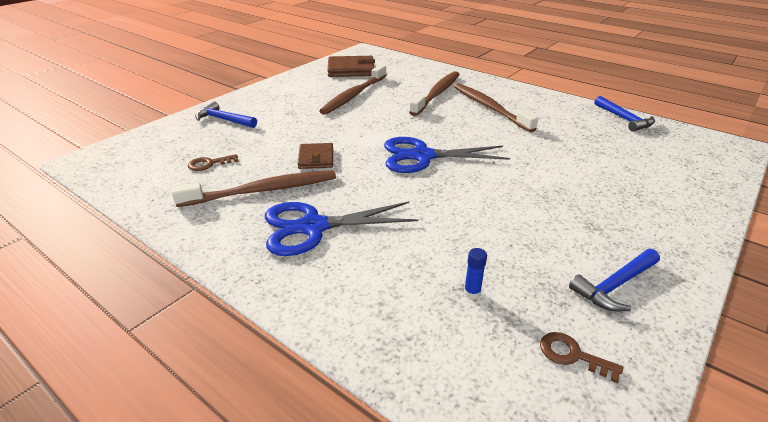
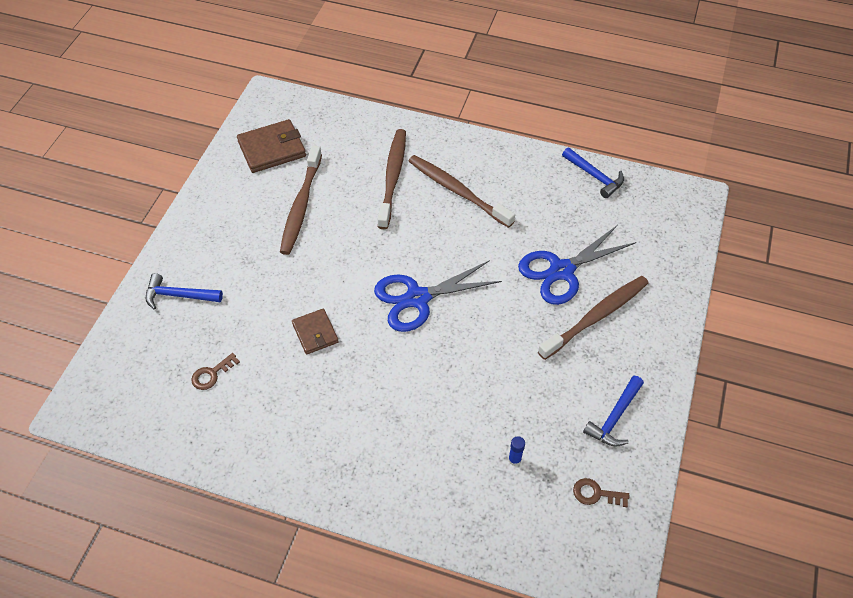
camera: 20 degrees left, 20 degrees up
brown toothbrush [172,170,336,207] -> brown toothbrush moved to [538,276,649,360]
blue scissors [265,202,419,256] -> blue scissors moved to [518,225,636,305]

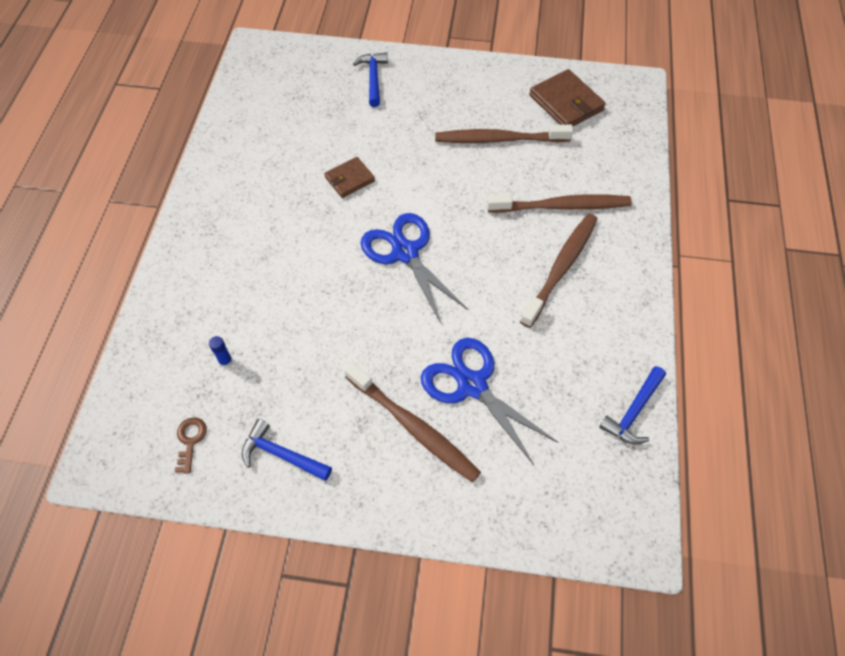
camera: 80 degrees right, 5 degrees up
brown key [191,353,240,390] -> none

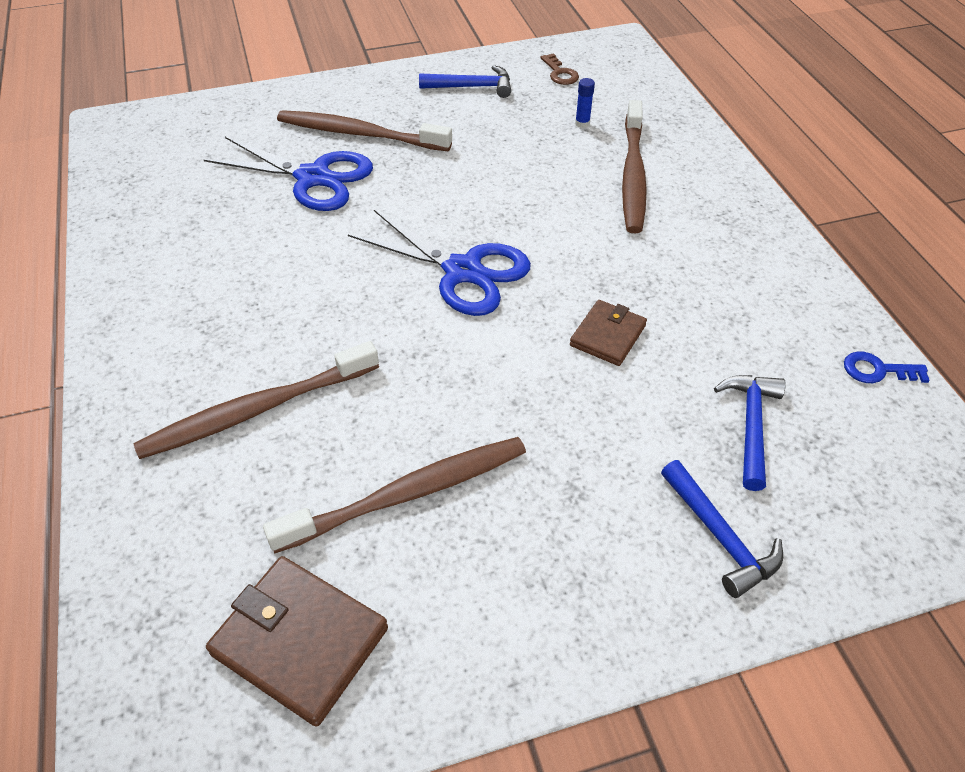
camera: 155 degrees right, 10 degrees down
brown toothbrush [520,214,597,328] -> brown toothbrush moved to [622,100,647,233]
blue hammer [599,366,666,444] -> blue hammer moved to [714,375,786,491]
none -> blue key [844,351,930,383]

